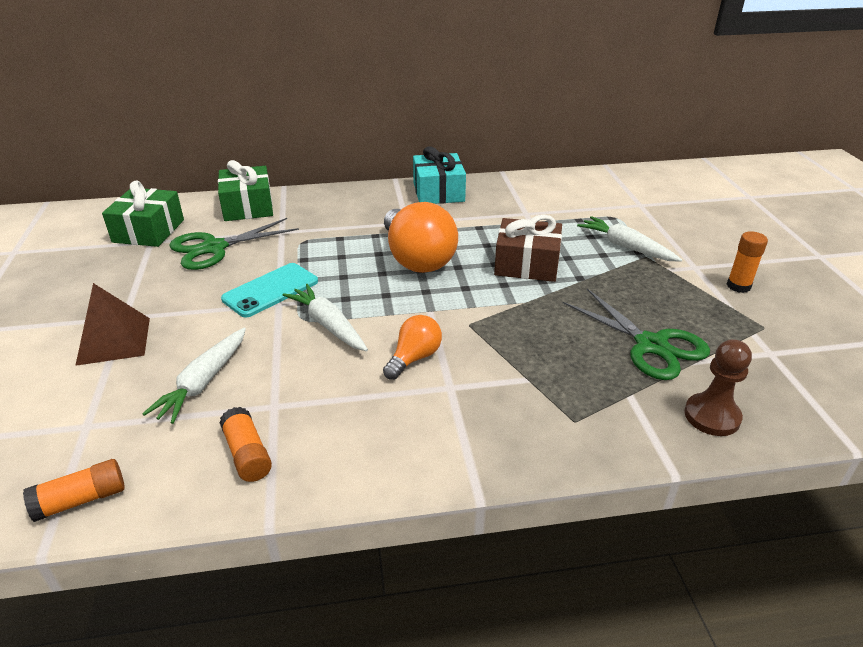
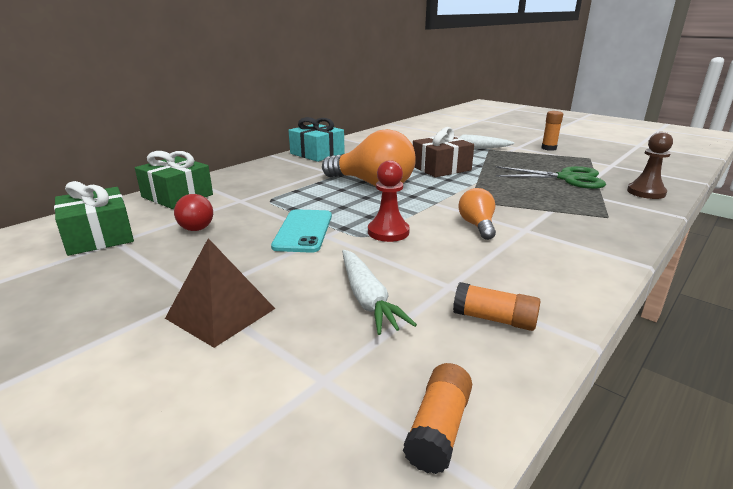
camera: 40 degrees left, 10 degrees down
green scissors [169,218,299,270] -> red light bulb [174,194,213,231]
white carrot [282,284,368,351] -> red pawn [368,160,410,242]

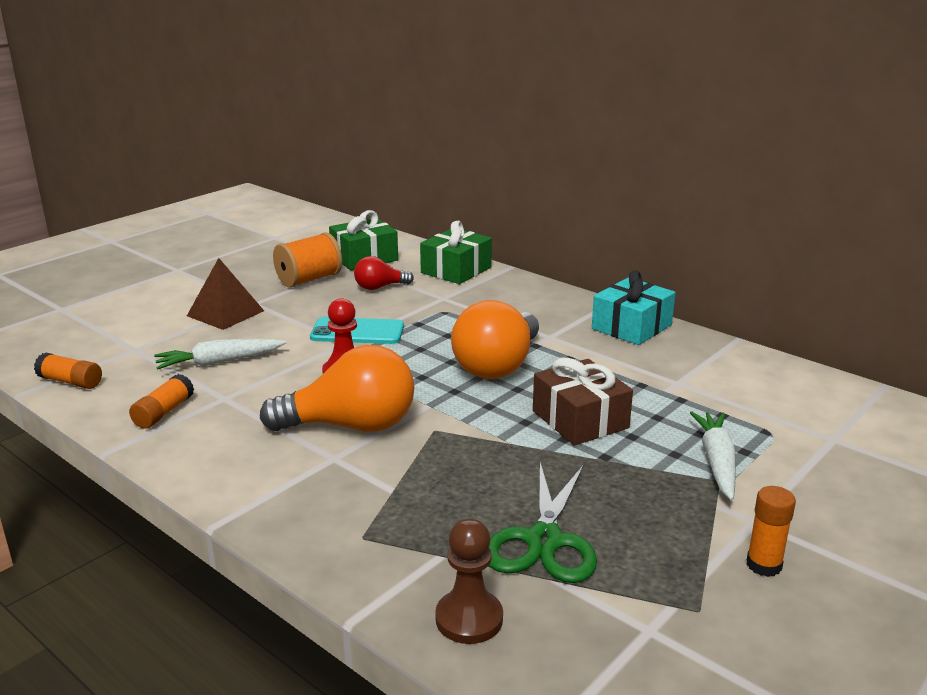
camera: 90 degrees right, 0 degrees up
orange light bulb [458,188,496,240] -> orange light bulb [260,345,414,432], size x1.91
none -> orange spool [273,233,342,287]

